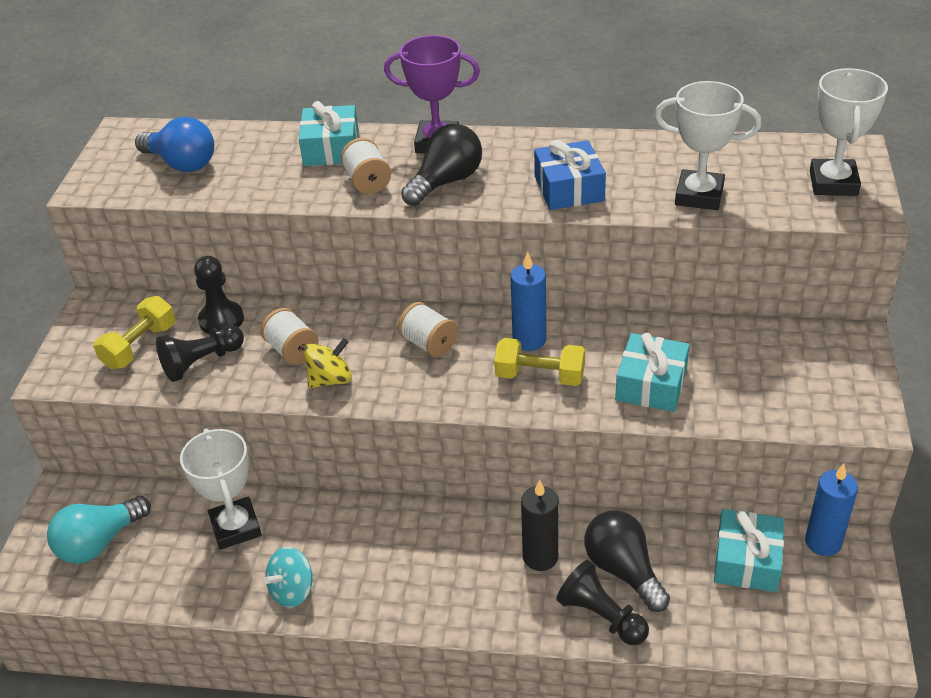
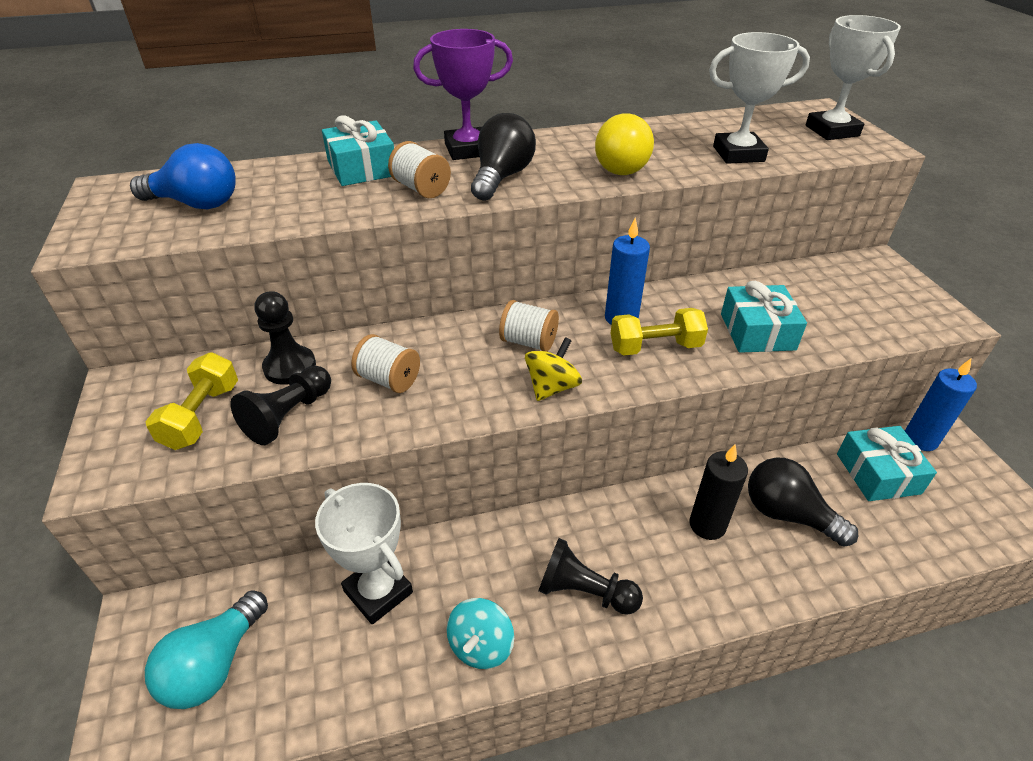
camera: 25 degrees left, 0 degrees up
yellow spinning top [304,338,352,389] -> yellow spinning top moved to [525,337,582,401]
blue gift [534,140,606,210] -> yellow light bulb [595,113,654,175]
black pawn [556,560,649,645] -> black pawn moved to [538,538,643,615]

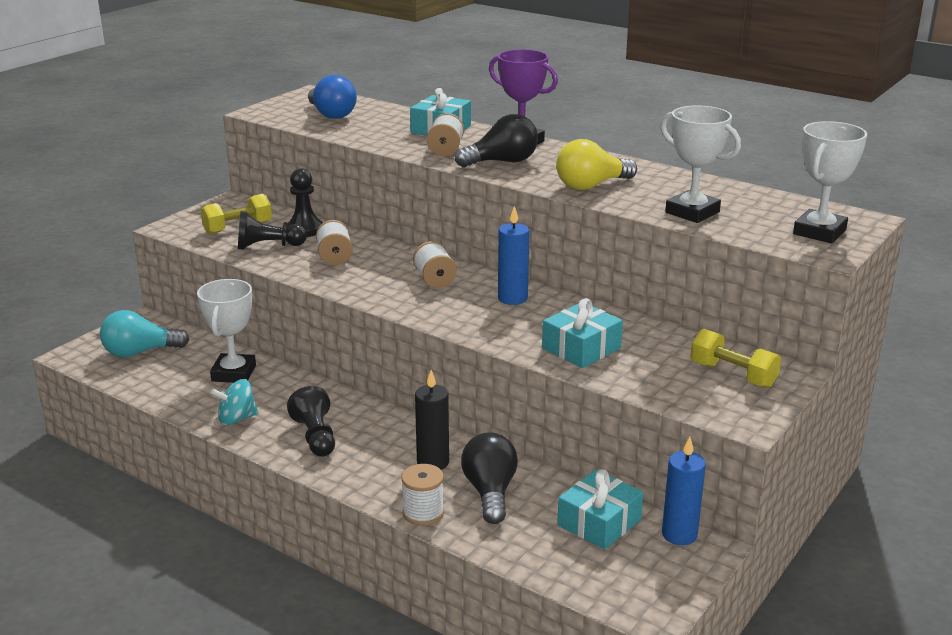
camera: 50 degrees right, 15 degrees down
yellow spinning top [525,337,582,401] -> none
yellow dumbbell [611,308,708,355] -> yellow dumbbell moved to [691,329,781,388]
none -> white spool [402,464,444,526]

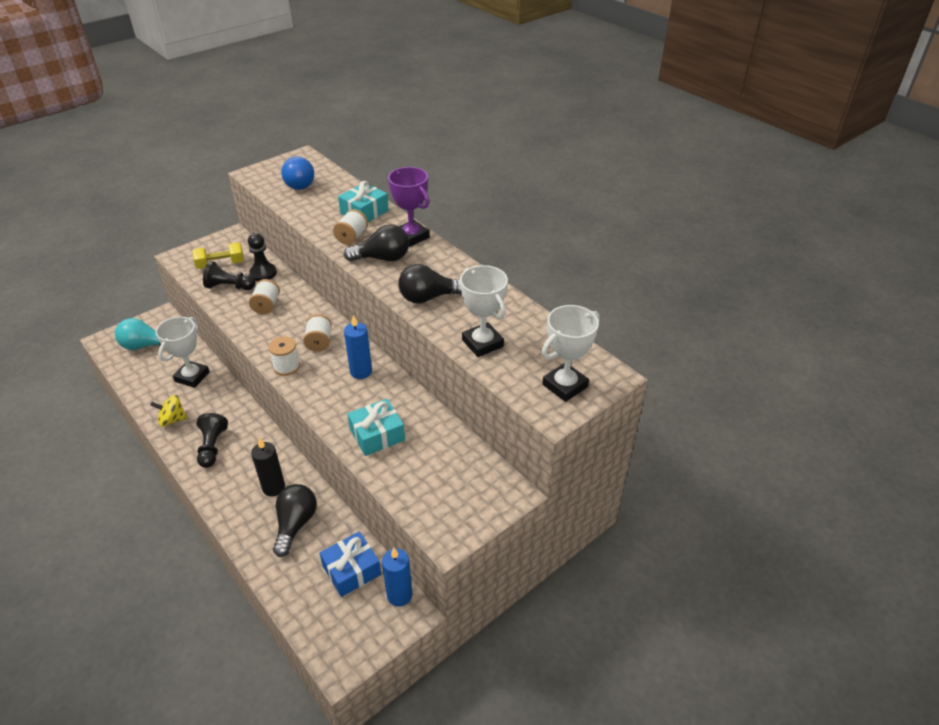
camera: 15 degrees right, 15 degrees up
turquoise spinning top [211,379,258,425] -> yellow spinning top [150,395,187,427]
white spool [402,464,444,526] -> white spool moved to [268,336,300,376]
yellow light bulb [556,139,637,190] -> black light bulb [398,264,462,304]
turquoise gift [557,469,643,550] -> blue gift [319,531,381,597]
yellow dumbbell [691,329,781,388] -> none

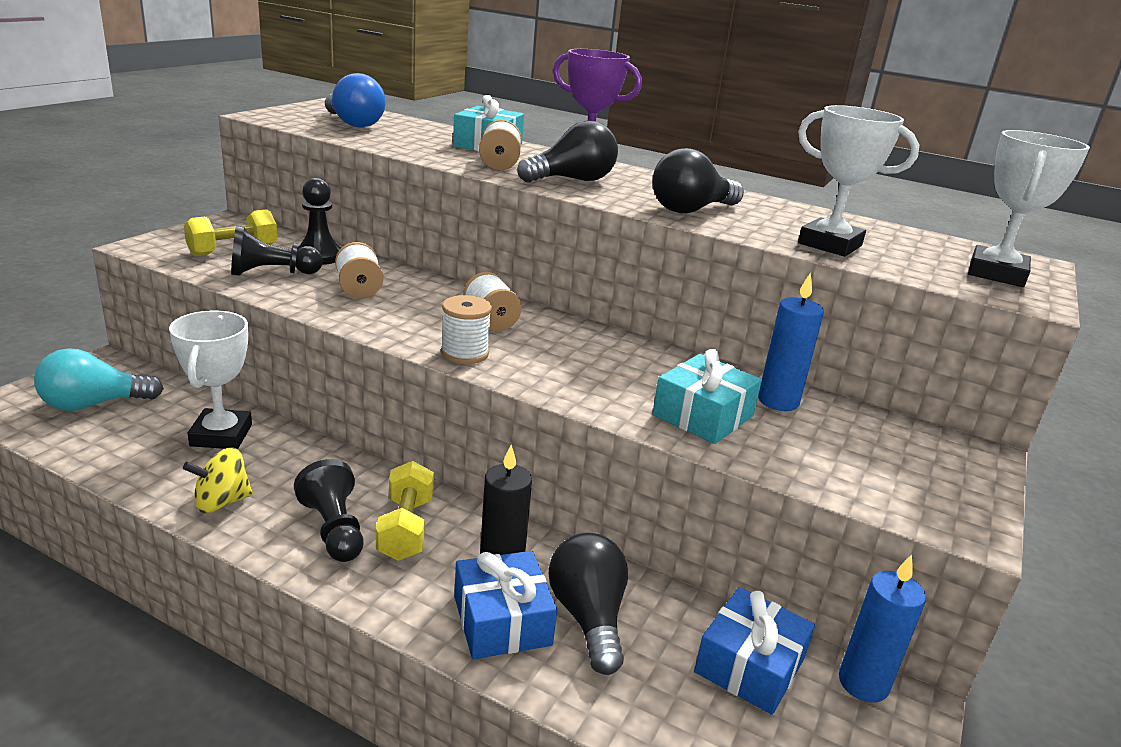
camera: 25 degrees left, 15 degrees down
blue candle [344,315,372,379] -> blue candle moved to [758,272,824,411]
none -> yellow dumbbell [376,461,434,561]
none -> blue gift [454,551,557,659]

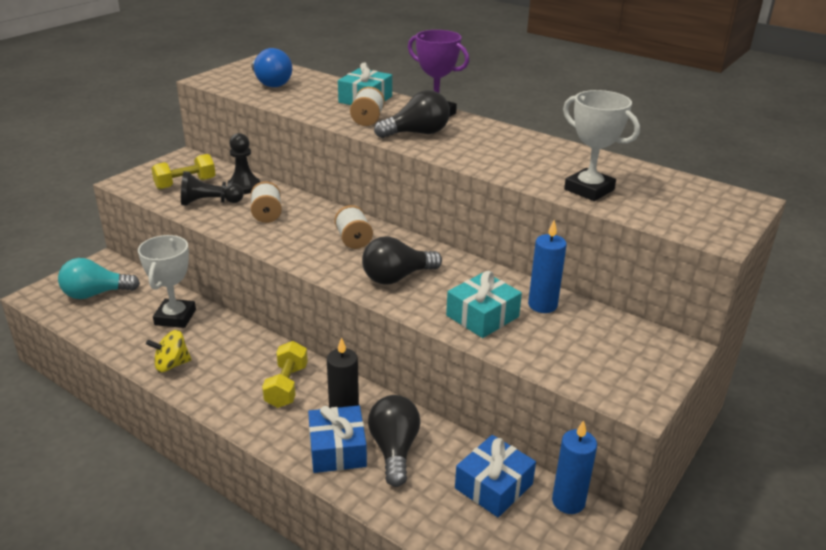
camera: 10 degrees right, 5 degrees up
black pawn [294,459,363,562] -> none
white spool [441,295,492,364] -> none
black light bulb [652,148,744,213] -> black light bulb moved to [362,236,442,284]
white trophy [968,130,1090,287] -> none

